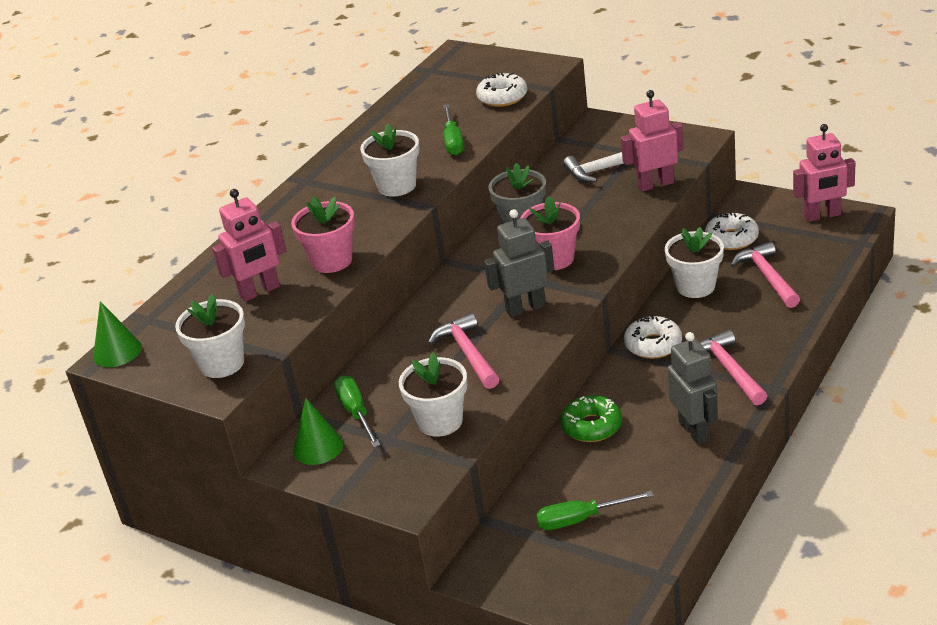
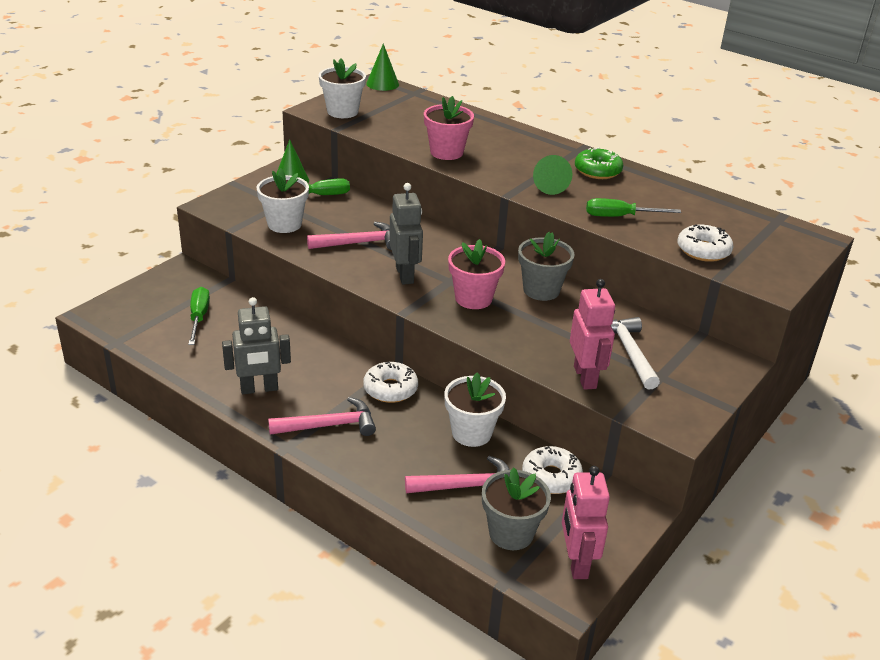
camera: 90 degrees right, 0 degrees up
pink robot [212,189,287,302] -> none
white flower pot [360,124,419,197] -> green cone [533,155,573,195]
green donut [561,395,622,442] -> green donut moved to [575,147,623,179]
none -> grey flower pot [482,467,551,550]

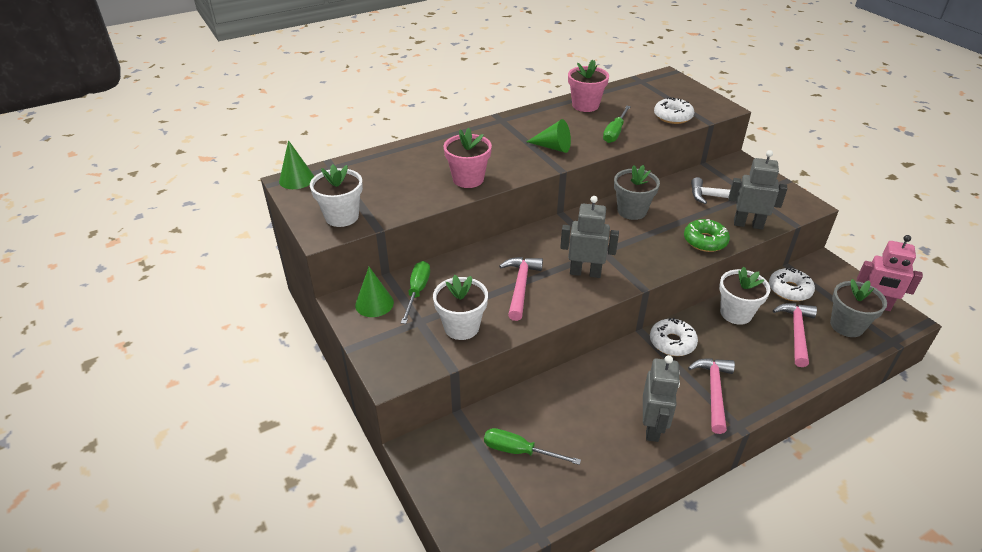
camera: 65 degrees left, 5 degrees up
pink flower pot [448,239,505,309] -> pink flower pot moved to [568,60,609,112]
pink robot [570,279,615,390] -> grey robot [729,150,787,230]
green donut [575,147,623,179] -> green donut moved to [684,219,730,252]

